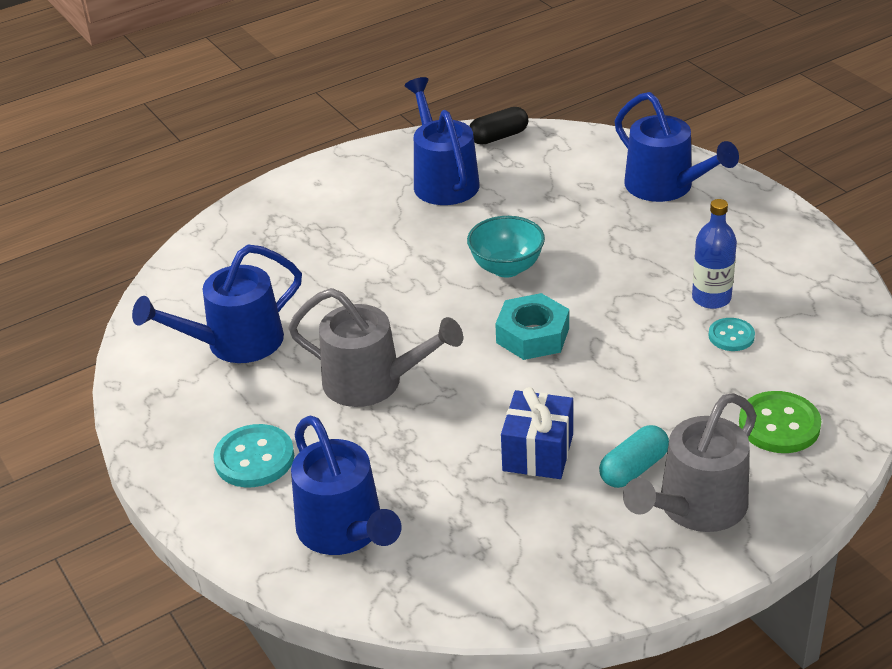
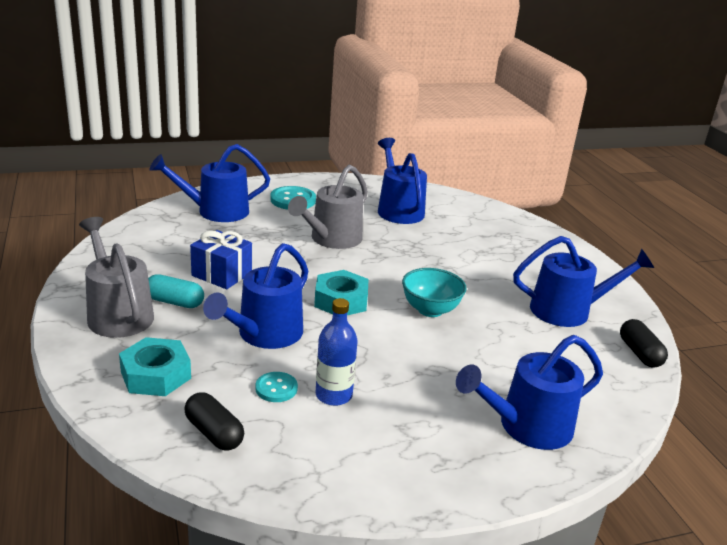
camera: 100 degrees right, 10 degrees down
turquoise capsule [599,425,669,488] -> turquoise capsule turned 45 degrees counterclockwise [148,274,204,308]
green button [739,391,822,453] -> turquoise nut [119,337,191,396]
none -> black capsule [184,392,244,451]
none -> blue watering can [203,243,308,349]

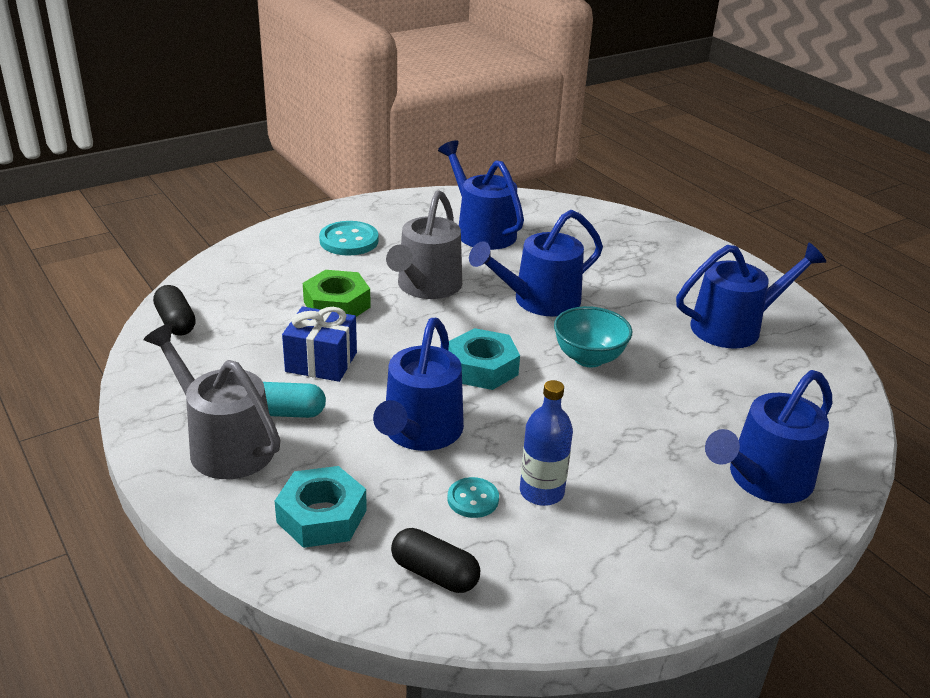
camera: 15 degrees left, 5 degrees up
blue watering can [149,144,270,222] -> blue watering can moved to [469,210,603,317]
black capsule [620,319,668,368] -> black capsule moved to [153,285,196,336]
none -> green nut [303,270,371,317]

